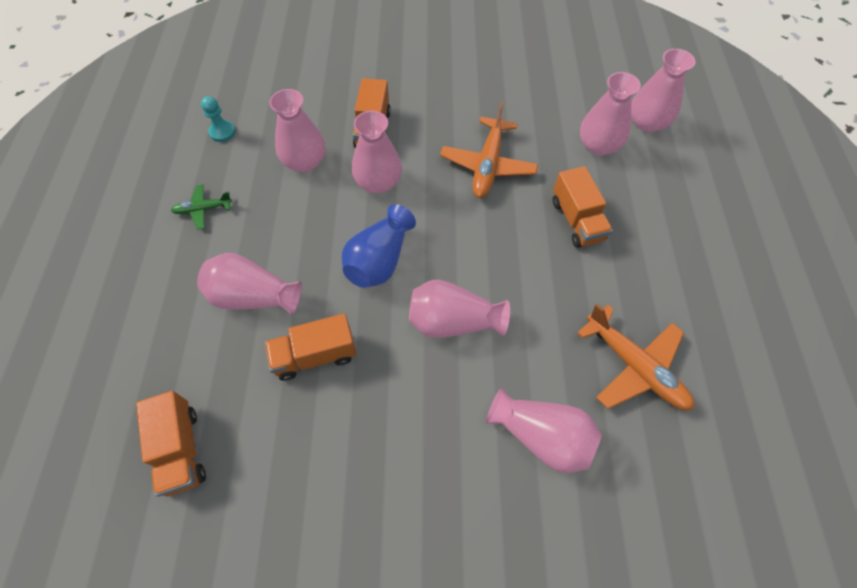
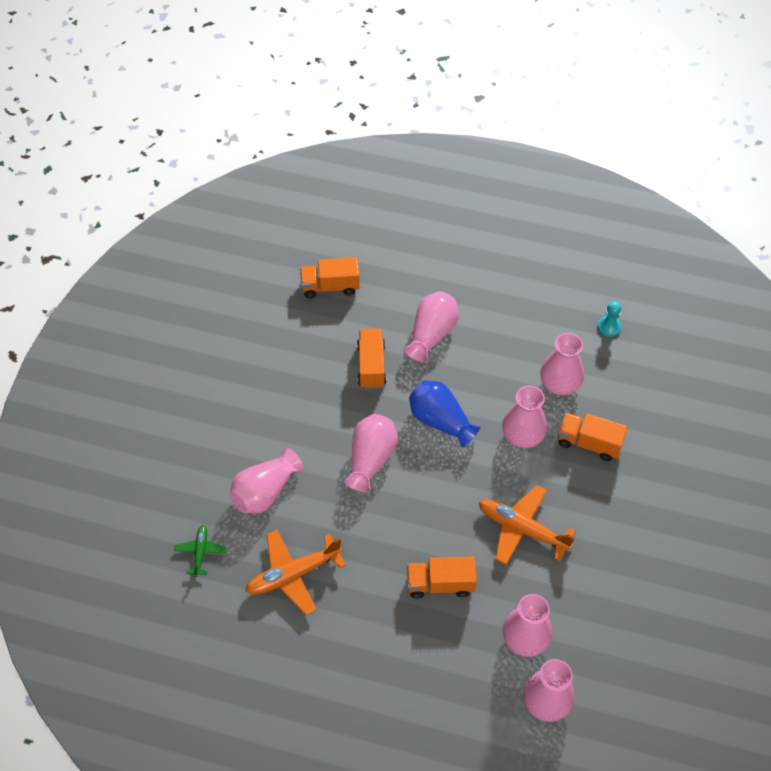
camera: 105 degrees right, 5 degrees down
green plane [171,184,233,230] -> green plane moved to [174,525,226,577]

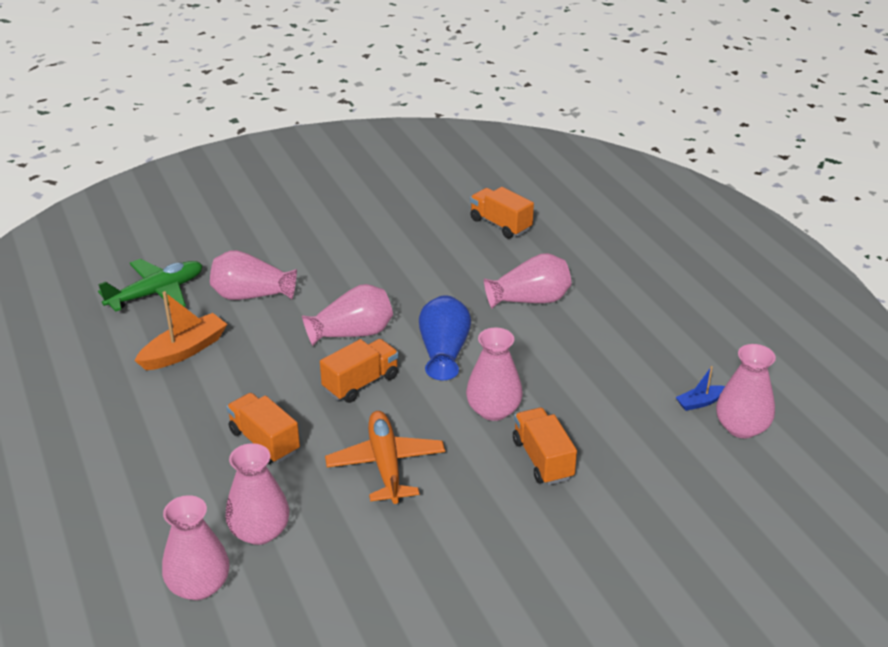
camera: 50 degrees right, 20 degrees down
green plane [174,525,226,577] -> green plane [98,259,203,312], size x1.84
orange plane [245,530,346,615] -> orange boat [135,291,227,370]
orange truck [357,329,387,389] -> orange truck moved to [320,339,399,403]
pink vase [540,333,584,395] -> pink vase moved to [716,344,776,438]
turquoise pawn [597,301,621,337] -> blue boat [676,366,725,411]

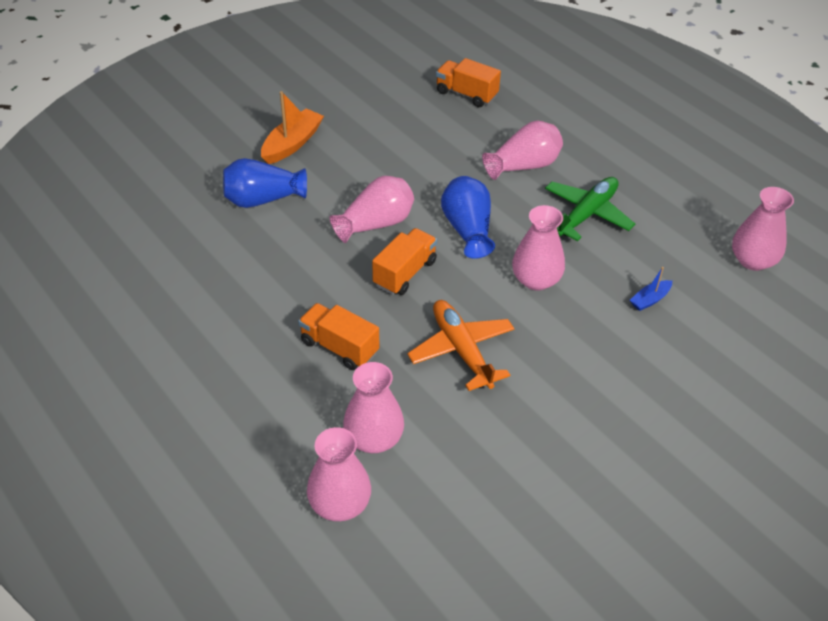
camera: 15 degrees left, 10 degrees up
green plane [98,259,203,312] -> green plane moved to [545,177,635,241]
orange boat [135,291,227,370] -> orange boat moved to [261,91,324,164]
pink vase [210,250,297,300] -> blue vase [223,158,307,208]
orange truck [513,408,577,485] -> none
blue boat [676,366,725,411] -> blue boat moved to [630,267,672,311]

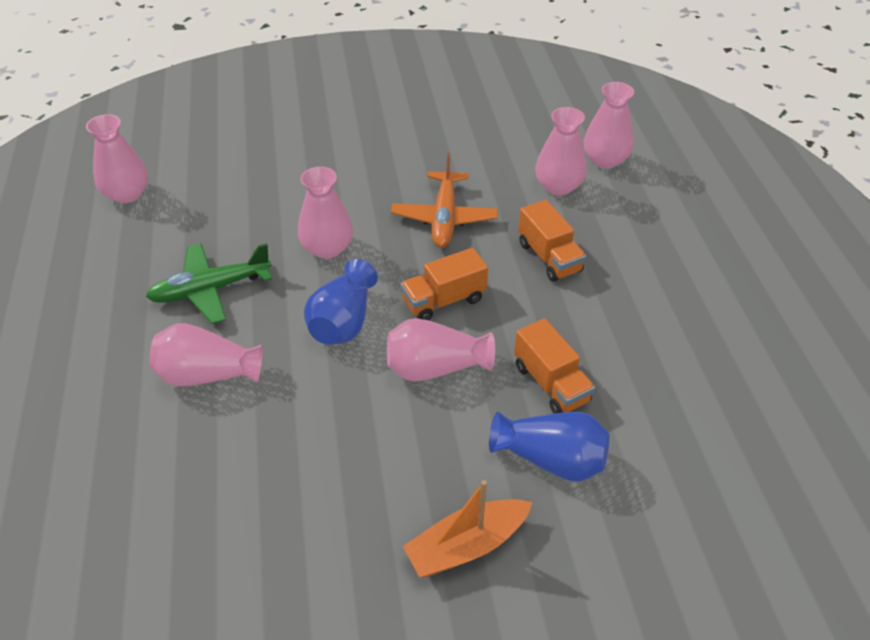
camera: 150 degrees left, 0 degrees up
orange truck [436,58,501,107] -> orange truck moved to [514,318,595,413]
blue boat [630,267,672,311] -> none

